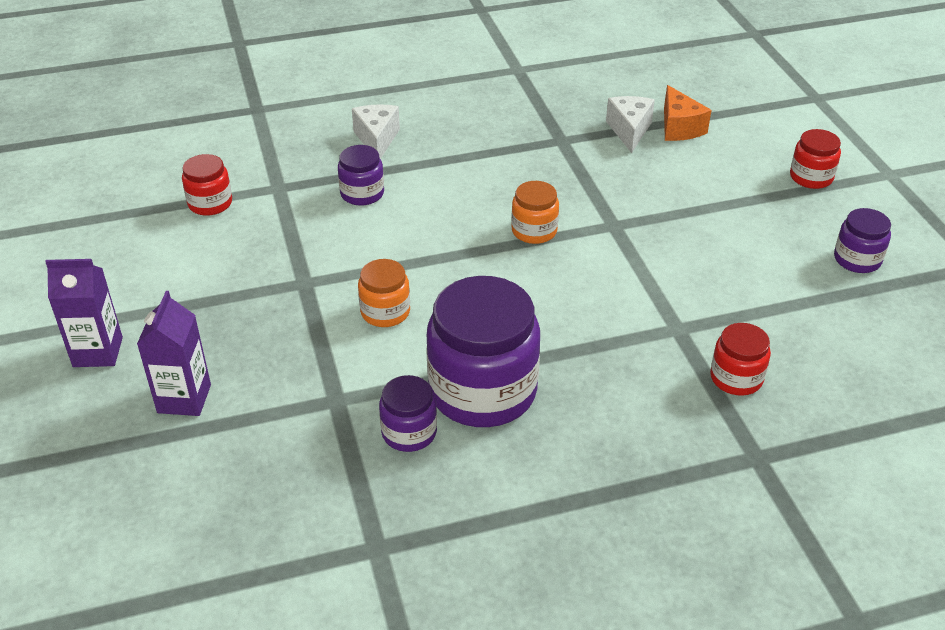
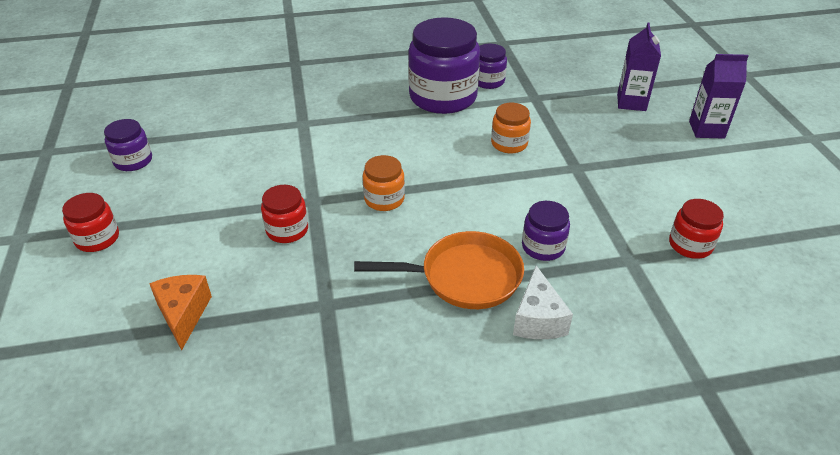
camera: 175 degrees left, 0 degrees up
white cheese [606,96,655,153] -> none
red jar [710,323,771,396] -> red jar moved to [261,185,308,243]
none -> orange pan [354,231,524,309]

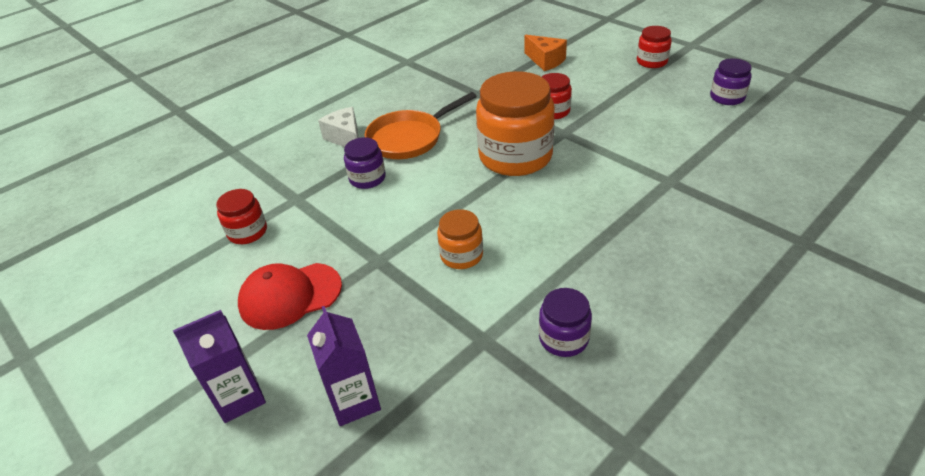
camera: 150 degrees right, 0 degrees up
orange jar [363,155,405,211] -> orange jar [476,71,555,176], size x2.02
purple jar [408,17,480,114] -> none
none -> red cap [238,263,342,330]

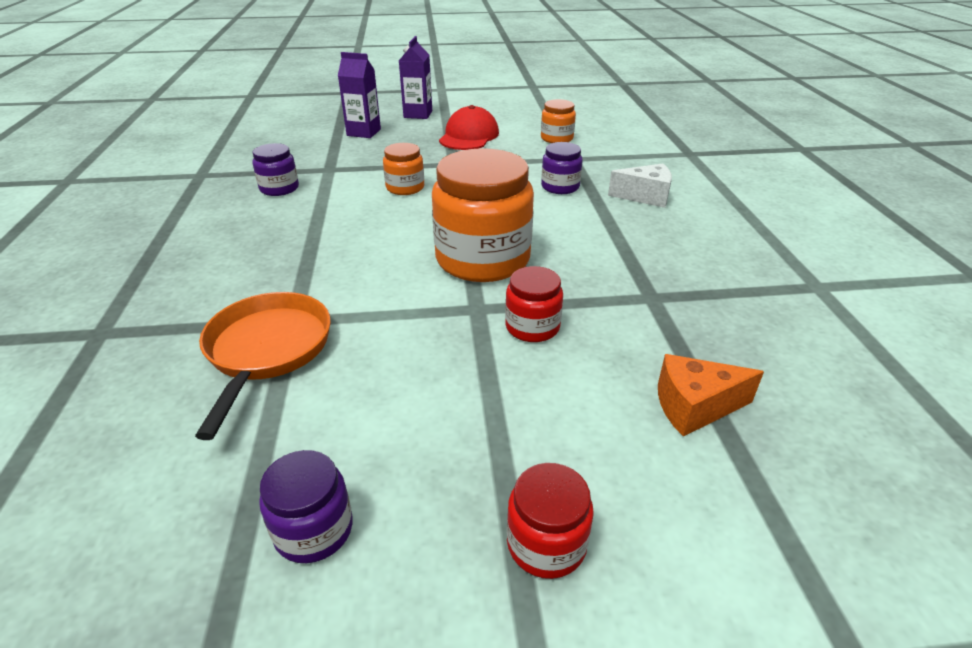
camera: 125 degrees right, 5 degrees down
red jar [216,189,267,244] -> orange jar [541,99,576,143]
orange pan [365,92,477,159] -> orange pan moved to [195,292,331,440]

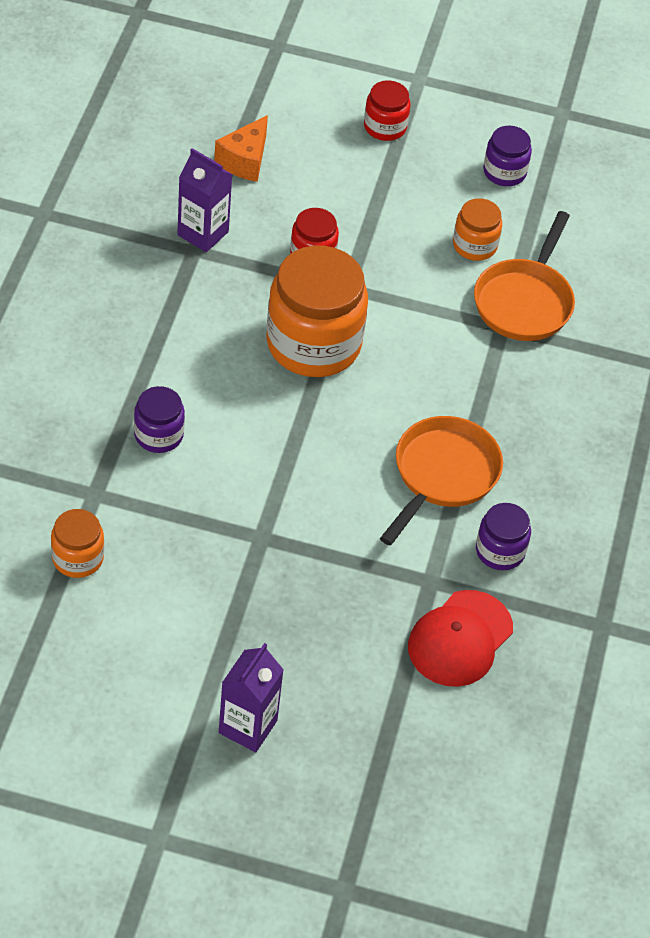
camera: 165 degrees left, 15 degrees up
purple carton [338,52,381,138] -> purple carton moved to [177,148,233,252]
orange jar [383,143,424,195] -> orange jar moved to [453,198,502,261]
red cap [439,105,499,150] -> red cap moved to [408,590,513,687]
white cheese [608,163,672,208] -> none
orange cheese [658,354,764,437] -> orange cheese turned 105 degrees clockwise [214,115,268,182]
none -> orange pan [380,416,503,545]

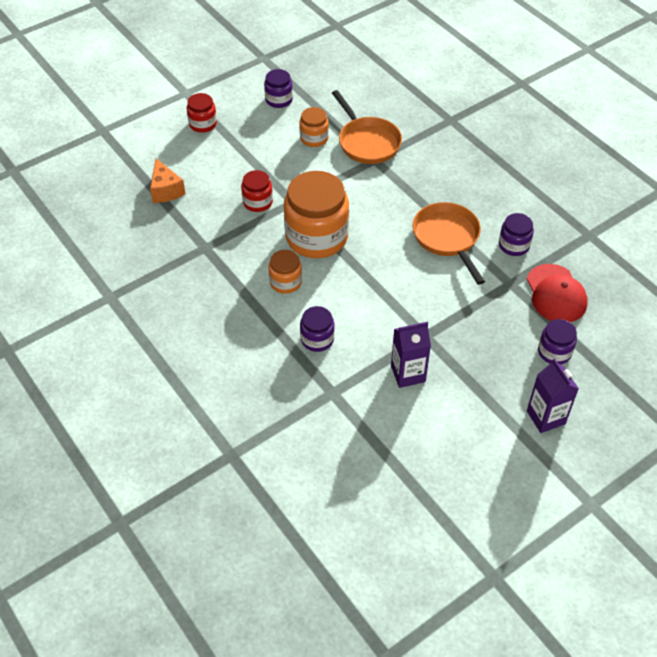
camera: 45 degrees left, 0 degrees up
orange jar [51,509,104,578] -> orange jar moved to [269,250,302,294]
purple carton [177,148,233,252] -> purple carton moved to [391,322,431,388]
none -> purple jar [538,319,577,365]

